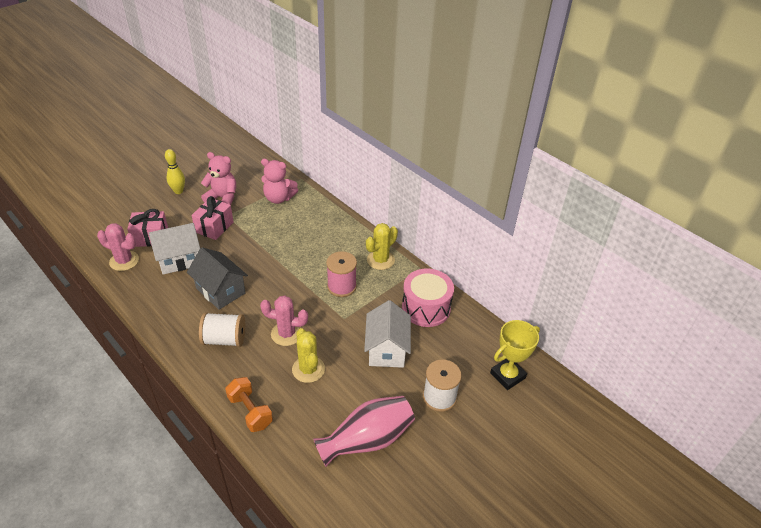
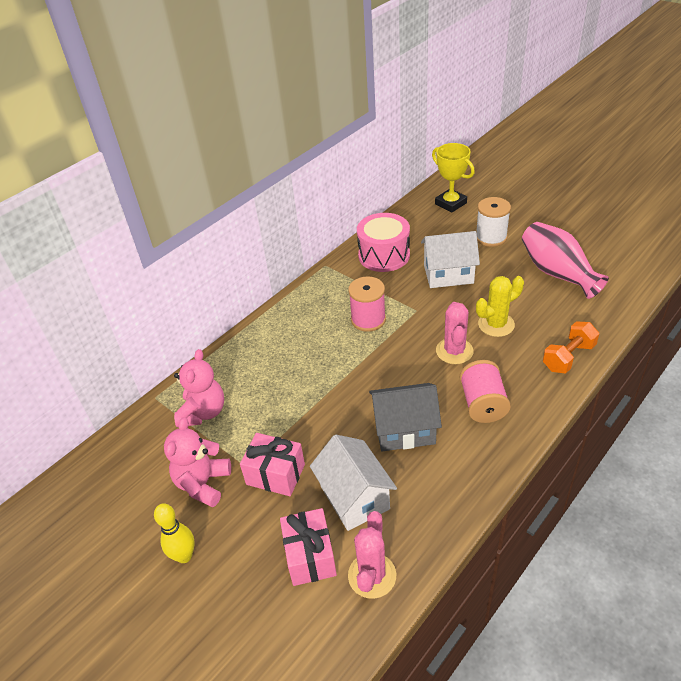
camera: 90 degrees left, 0 degrees up
grey house [187,247,248,310] -> grey house turned 45 degrees clockwise [369,383,442,451]
white spool [199,312,245,347] -> pink spool [460,360,511,423]
yellow cactus [366,223,398,270] -> none

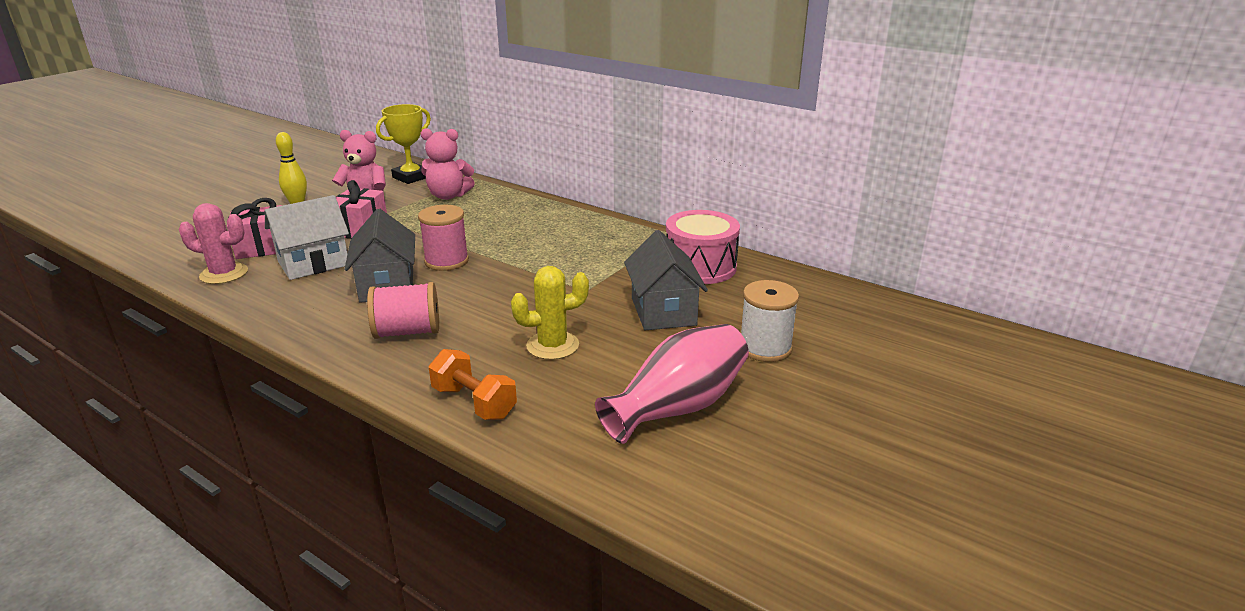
camera: 80 degrees right, 15 degrees down
pink spool [348,276,386,332] -> pink spool moved to [418,205,469,271]
white house [421,231,480,288] -> grey house [624,230,708,330]
yellow trophy [432,143,475,213] -> yellow trophy moved to [376,104,431,184]
pink cactus [436,302,473,364] -> none
yellow cactus [476,276,524,337] -> yellow cactus turned 75 degrees counterclockwise [511,266,589,360]

